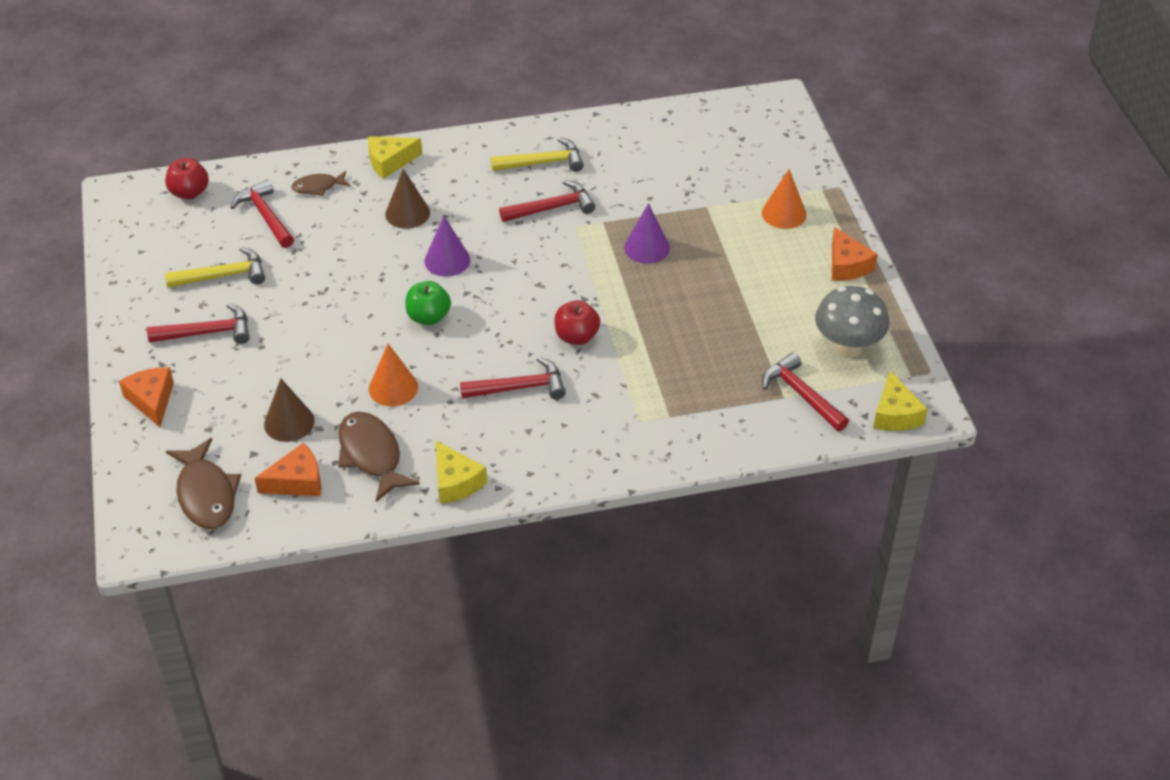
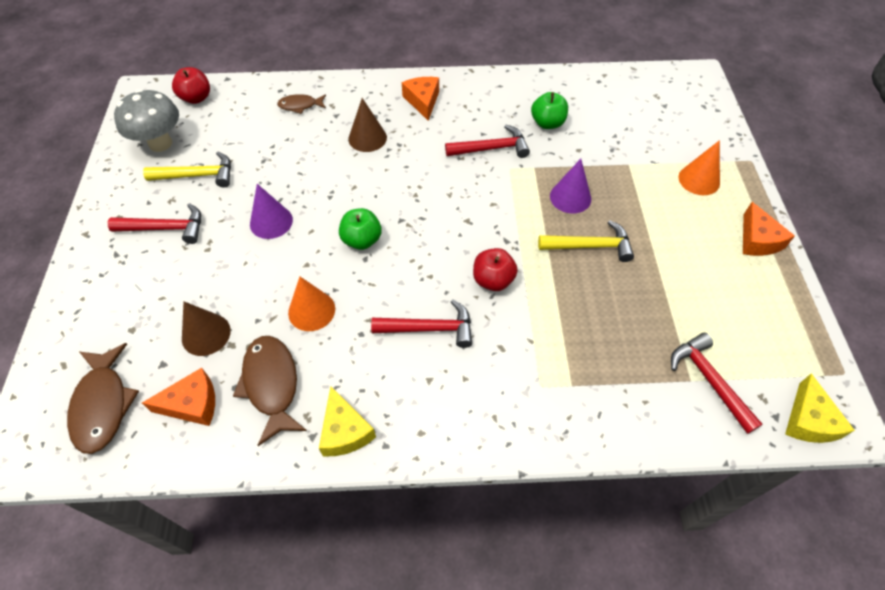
camera: 10 degrees right, 10 degrees up
orange cheese [119,367,174,427] -> orange cheese moved to [402,77,439,121]
red hammer [230,179,294,248] -> none
yellow cheese [368,136,422,179] -> none
purple cone [425,216,470,277] -> purple cone moved to [250,184,293,239]
yellow hammer [491,137,584,172] -> yellow hammer moved to [538,220,634,262]
grey mushroom [815,286,889,358] -> grey mushroom moved to [114,89,179,152]
none -> green apple [531,92,568,129]

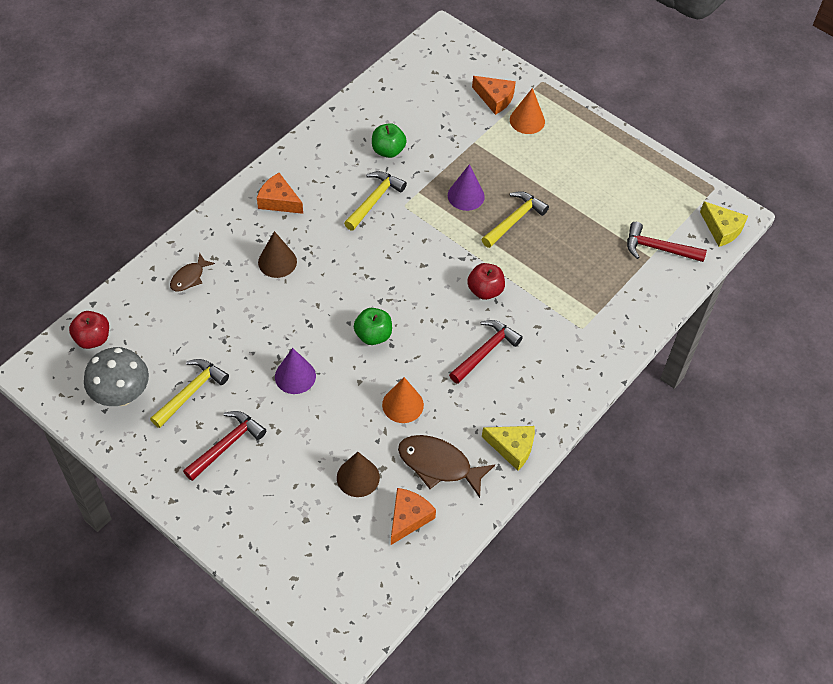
camera: 50 degrees left, 0 degrees up
brown fish [67,343,139,454] -> none
red hammer [445,125,530,158] -> yellow hammer [344,171,407,231]
orange cheese [743,202,795,256] -> orange cheese moved to [472,76,516,115]

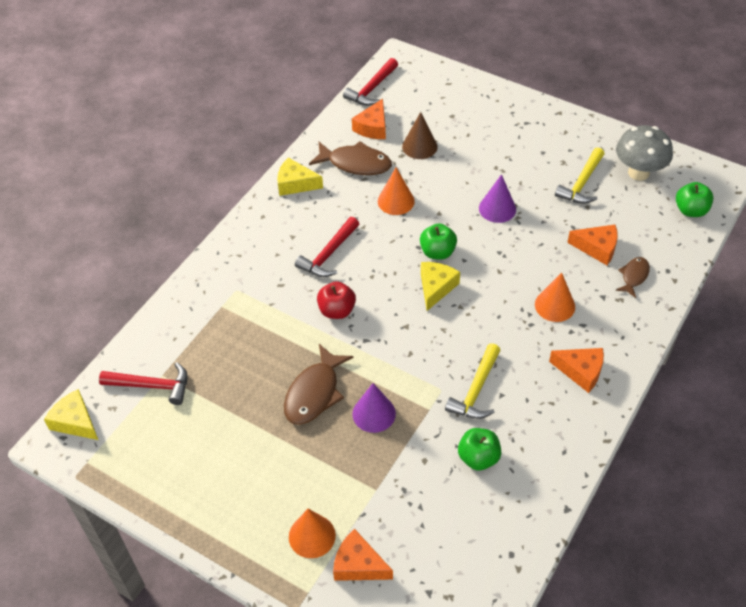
camera: 175 degrees right, 5 degrees down
red apple [69,311,109,349] -> green apple [676,182,714,217]
red hammer [183,411,266,481] -> red hammer moved to [343,58,398,106]
brown cone [258,231,297,278] -> orange cone [535,272,575,322]
yellow hammer [482,191,549,248] -> brown fish [284,344,353,425]
none -> yellow cheese [421,262,460,311]
none -> orange cheese [567,225,618,265]

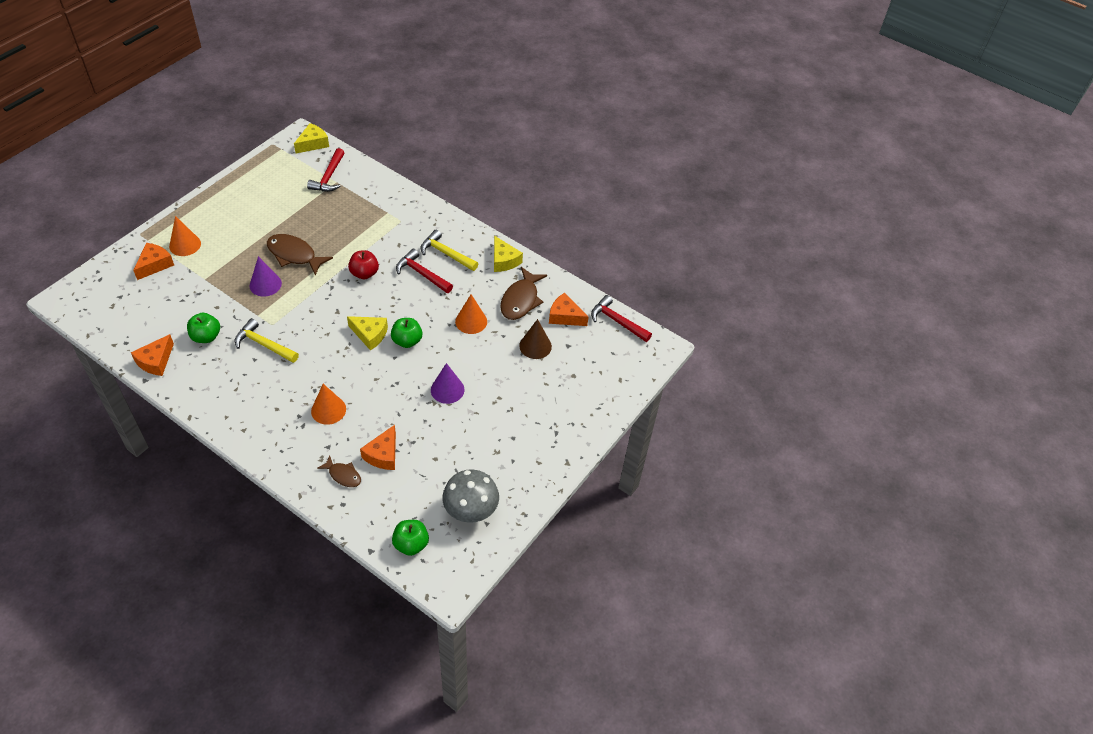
camera: 90 degrees right, 0 degrees up
yellow cheese [277,158,323,196] -> yellow cheese turned 135 degrees clockwise [494,236,523,272]
orange cheese [549,348,604,393] -> orange cheese moved to [131,334,174,376]
yellow hammer [555,147,605,204] -> yellow hammer moved to [420,230,478,271]

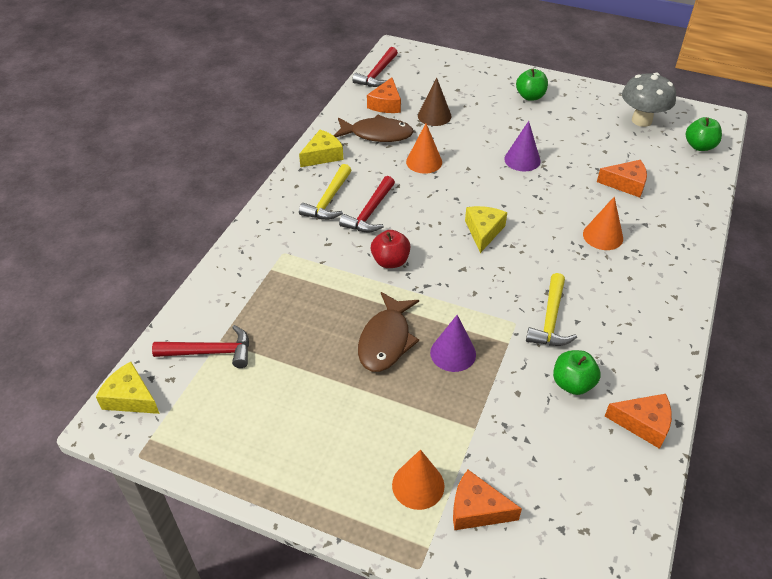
camera: 100 degrees left, 5 degrees down
brown fish [317,455,361,487] -> none
green apple [391,318,423,348] -> green apple moved to [516,69,548,101]

